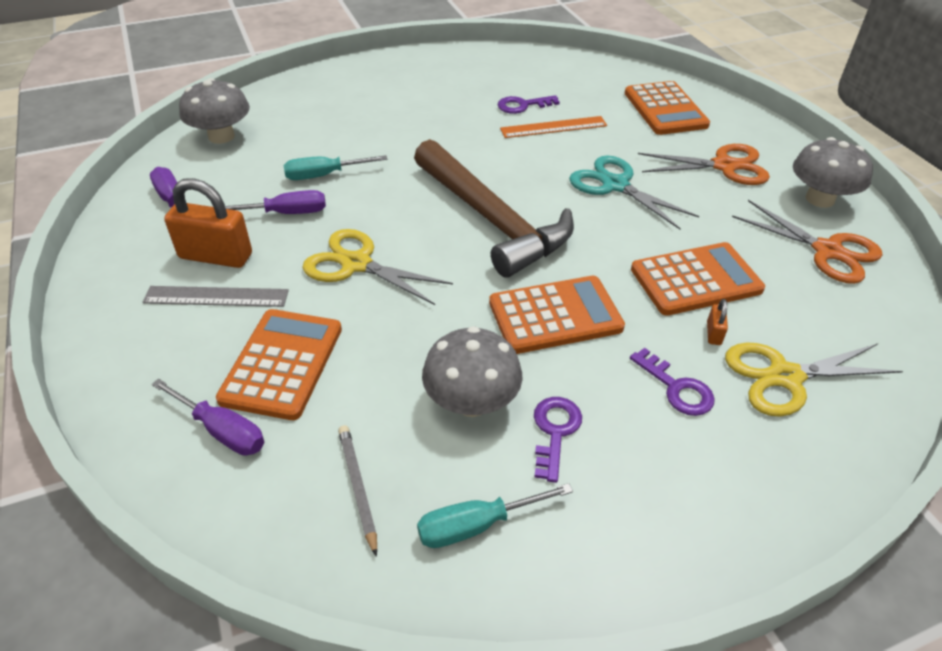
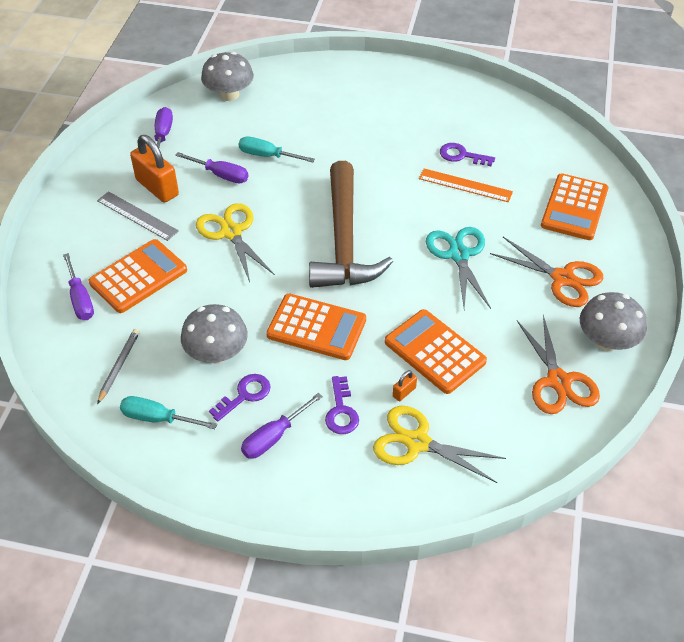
camera: 35 degrees right, 5 degrees up
orange calculator [631,242,765,316] -> orange calculator turned 150 degrees counterclockwise [385,309,487,394]
none -> purple screwdriver [241,393,323,459]

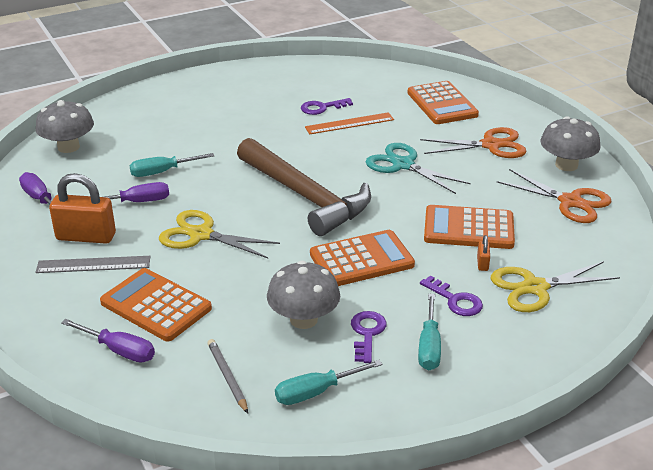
camera: 40 degrees left, 15 degrees down
orange calculator [89,239,187,313] -> orange calculator turned 60 degrees counterclockwise [100,268,212,341]
purple screwdriver [241,393,323,459] -> turquoise screwdriver [418,294,441,370]

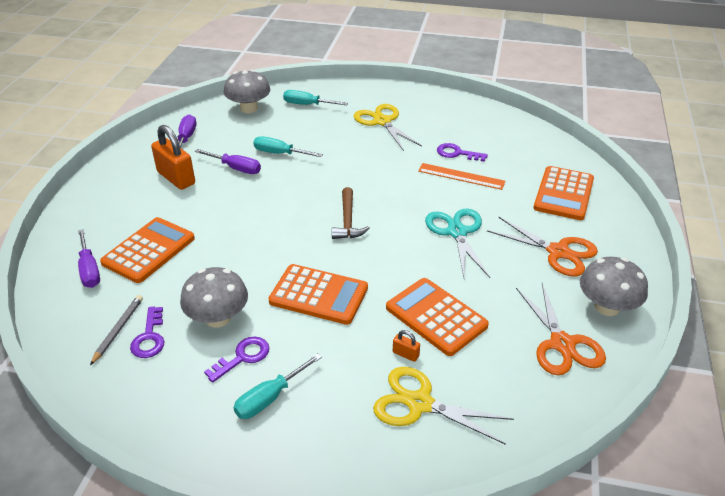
camera: 40 degrees right, 5 degrees up
grey ruler [36,256,150,273] -> none
orange calculator [100,268,212,341] -> orange calculator turned 45 degrees clockwise [100,217,195,283]
yellow scissors [159,210,280,258] -> yellow scissors moved to [354,104,422,151]
brown hammer [237,138,371,236] -> brown hammer [332,187,370,239], size x0.48
turquoise screwdriver [275,360,382,405] -> turquoise screwdriver moved to [283,90,348,105]
purple key [420,276,483,316] -> purple key moved to [130,307,165,358]
orange padlock [477,235,490,271] -> orange padlock turned 75 degrees clockwise [393,330,420,362]

